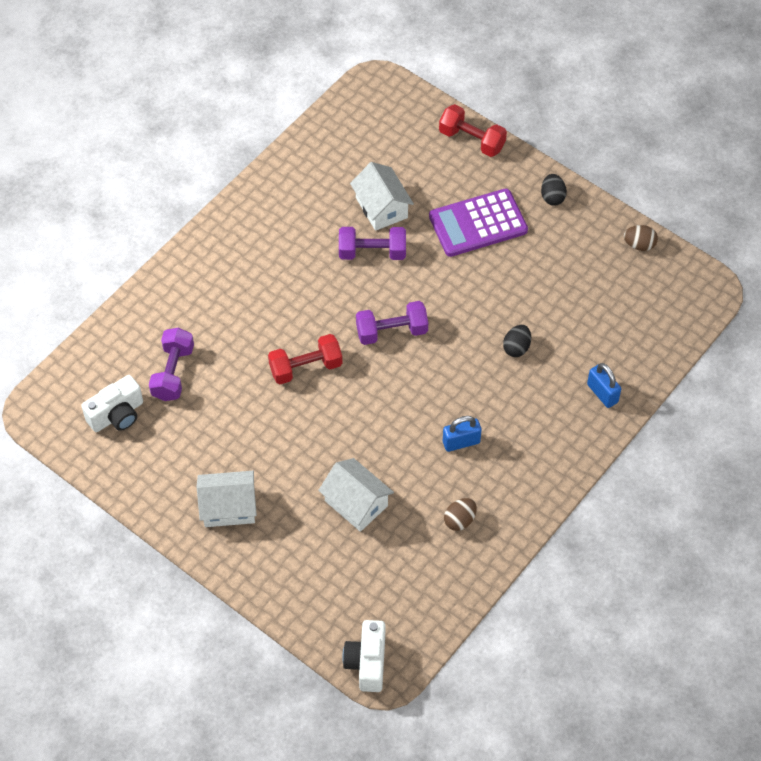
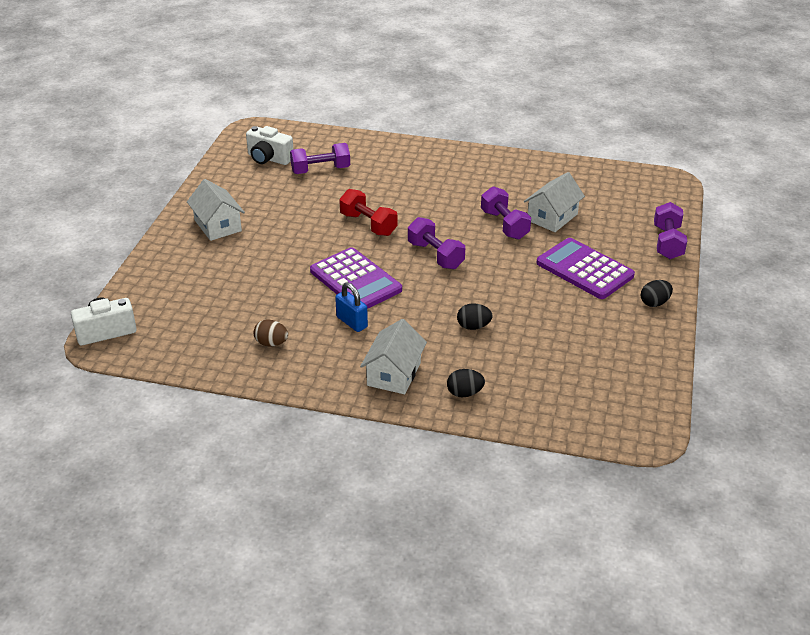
camera: 65 degrees right, 20 degrees down
white house [318,458,394,532] -> white house moved to [360,319,427,394]
red dumbbell [439,104,507,157] -> purple dumbbell [654,202,687,259]
blue padlock [587,363,621,408] -> black egg [447,369,485,397]
brown egg [624,225,658,251] -> none
none -> purple calculator [310,247,402,309]

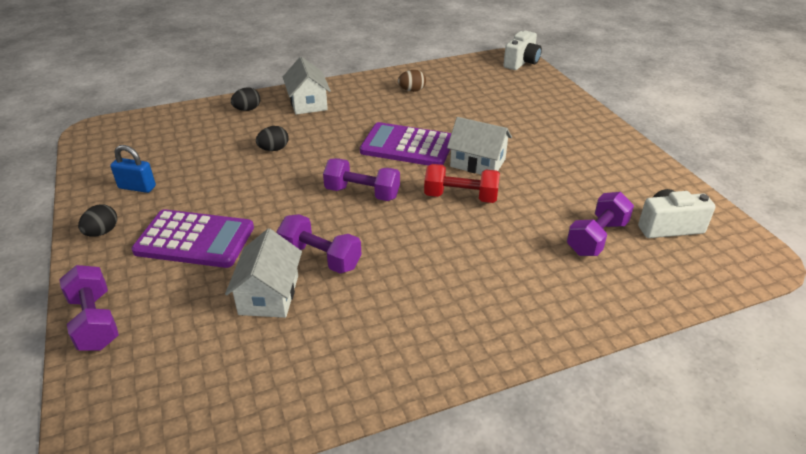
camera: 145 degrees right, 0 degrees up
white house [187,179,245,241] -> white house moved to [447,117,512,174]
blue padlock [335,283,368,332] -> blue padlock moved to [110,145,156,193]

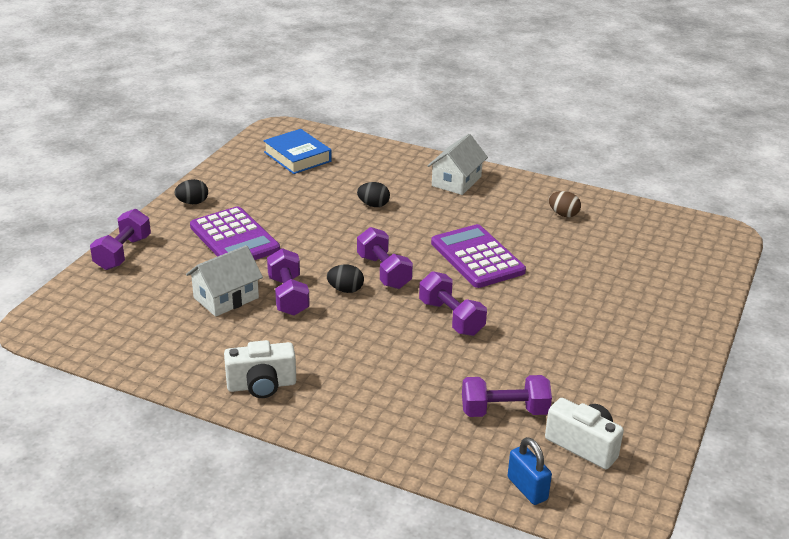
camera: 45 degrees right, 5 degrees down
blue padlock [110,145,156,193] -> blue padlock moved to [507,437,552,505]
black egg [231,87,260,111] -> black egg moved to [327,265,364,293]
red dumbbell [424,164,500,203] -> purple dumbbell [419,271,487,336]
white house [447,117,512,174] -> none
white camera [503,31,542,70] -> white camera moved to [224,340,296,398]
none -> blue book [263,129,332,174]

